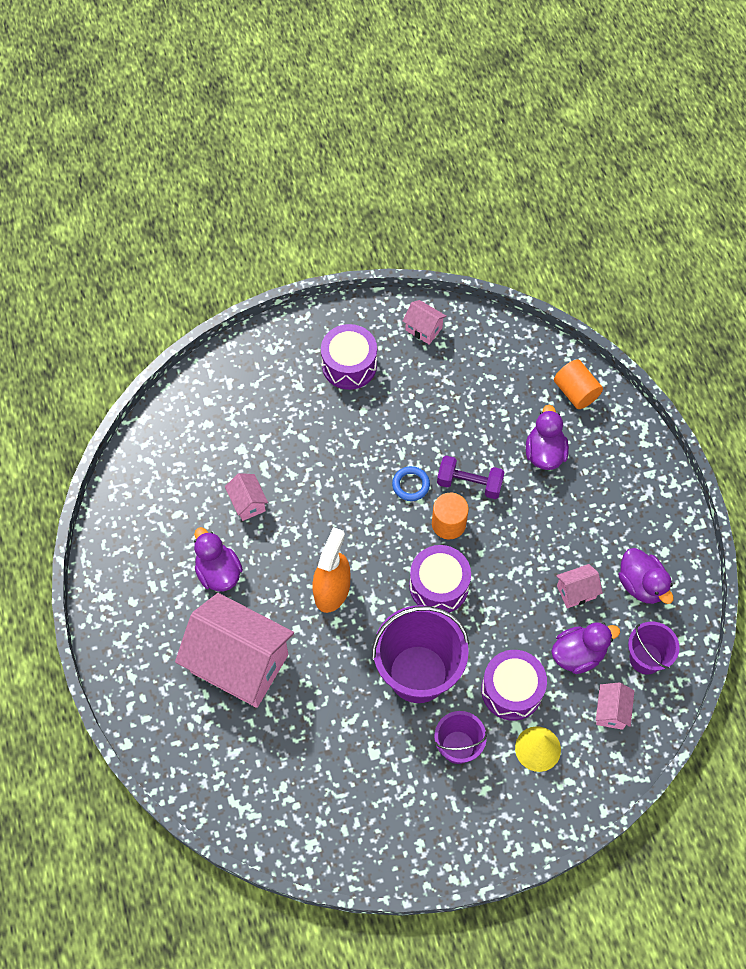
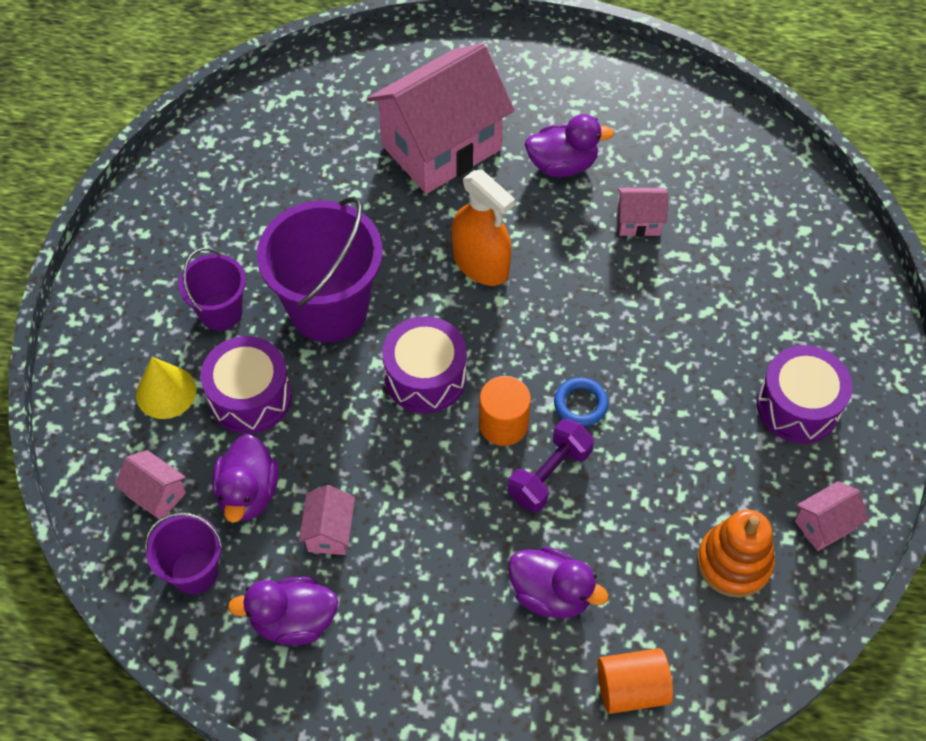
camera: 115 degrees right, 5 degrees down
none -> orange stacking toy [697,509,775,598]

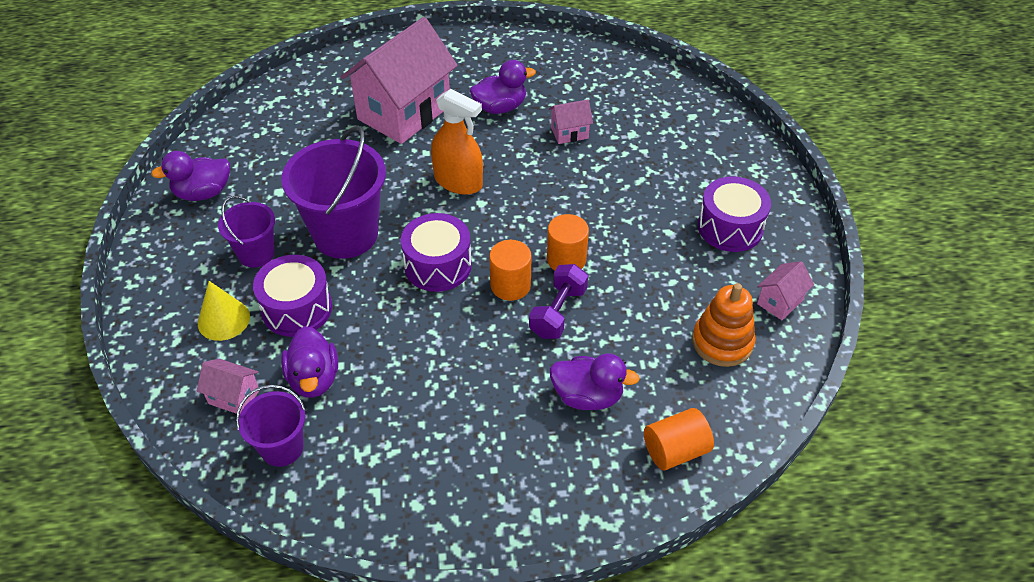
camera: 15 degrees left, 10 degrees down
purple duck [228,577,338,646] -> purple duck moved to [151,151,230,201]
pink house [299,485,355,555] -> none
blue ring [554,377,608,427] -> orange cylinder [547,214,589,271]

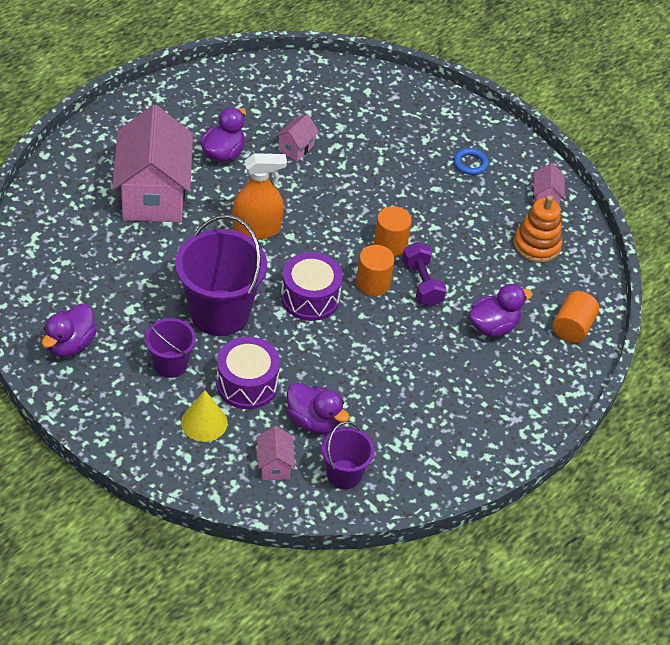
camera: 45 degrees left, 0 degrees up
pink house [197,359,260,414] -> pink house turned 75 degrees counterclockwise [257,426,295,480]
purple drum [698,176,771,252] -> blue ring [454,148,489,175]

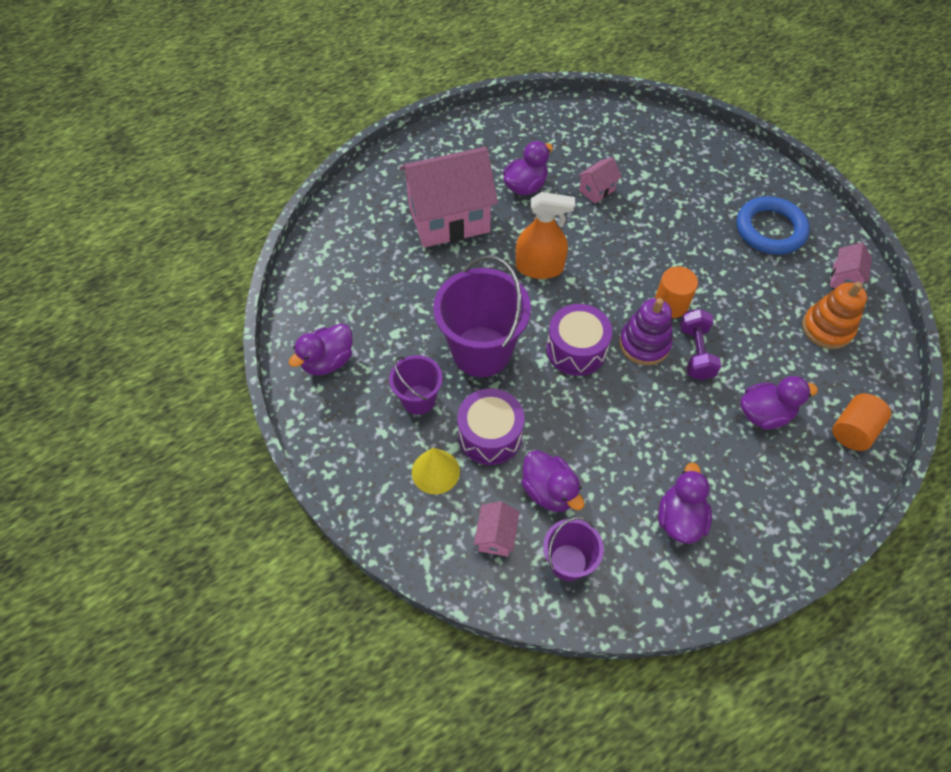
camera: 20 degrees right, 10 degrees up
pink house [112,105,193,222] -> pink house turned 60 degrees clockwise [399,147,498,248]
orange cylinder [356,245,394,296] -> purple stacking toy [619,298,672,365]
blue ring [454,148,489,175] -> blue ring [736,196,810,255], size x1.98
none -> purple duck [658,463,712,544]

